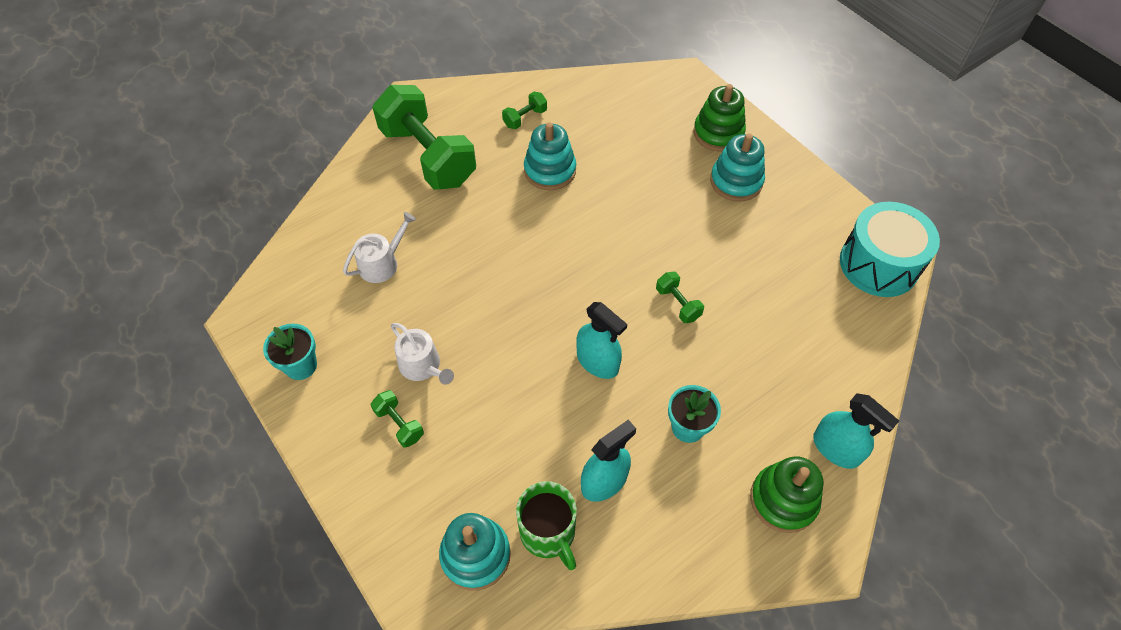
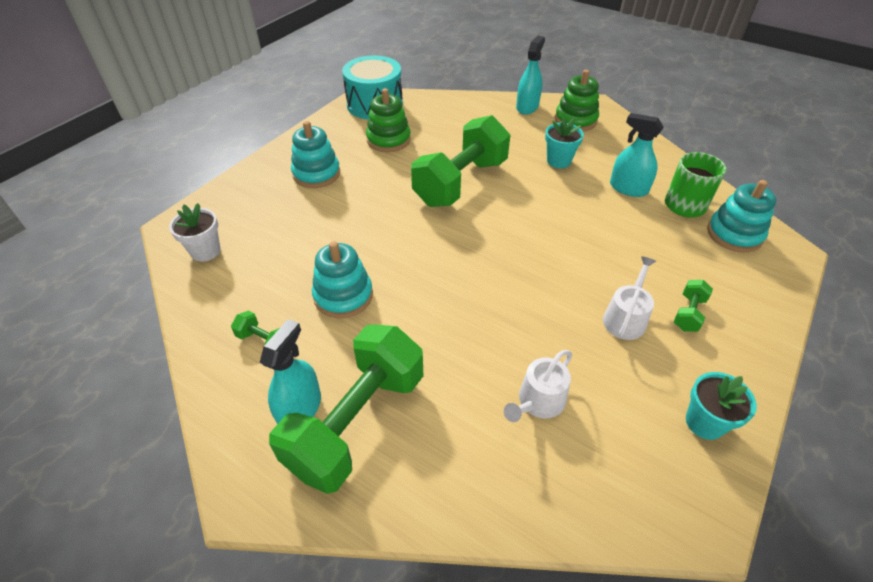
camera: 110 degrees left, 10 degrees down
white watering can [343,212,416,283] -> white watering can turned 75 degrees counterclockwise [504,350,572,422]
turquoise spray bottle [576,302,627,379] -> turquoise spray bottle moved to [260,319,321,424]
green dumbbell [656,272,704,323] -> green dumbbell [411,115,510,207], size x2.46
green stacking toy [693,84,746,152] -> green stacking toy moved to [366,88,411,152]
none -> white flower pot [169,203,220,262]

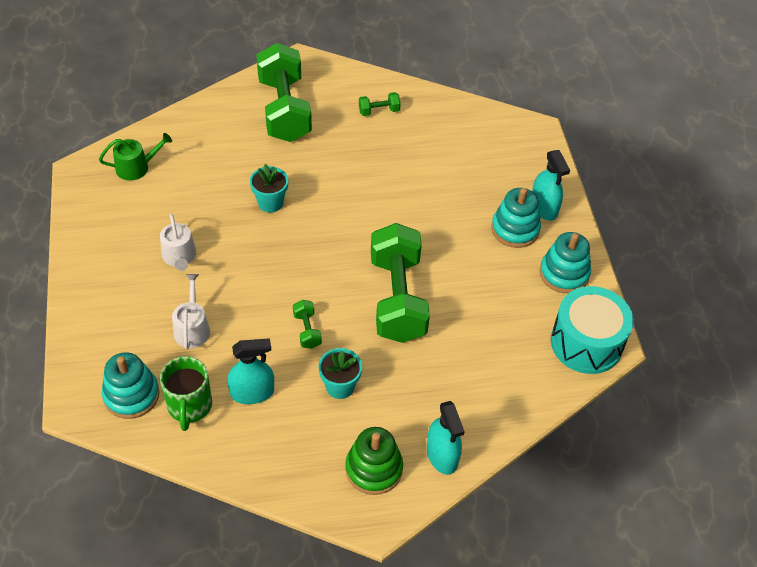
camera: 135 degrees right, 5 degrees up
white flower pot [169,203,220,262] -> none
turquoise spray bottle [260,319,321,424] -> turquoise spray bottle moved to [532,150,570,221]
turquoise stacking toy [312,241,373,318] -> turquoise stacking toy moved to [540,232,591,293]
green stacking toy [366,88,411,152] -> none
white watering can [504,350,572,422] -> white watering can moved to [172,274,210,350]
green dumbbell [674,280,713,332] -> green dumbbell moved to [293,300,322,349]
turquoise flower pot [686,372,757,440] -> turquoise flower pot moved to [250,164,288,213]
none -> green watering can [99,133,172,181]

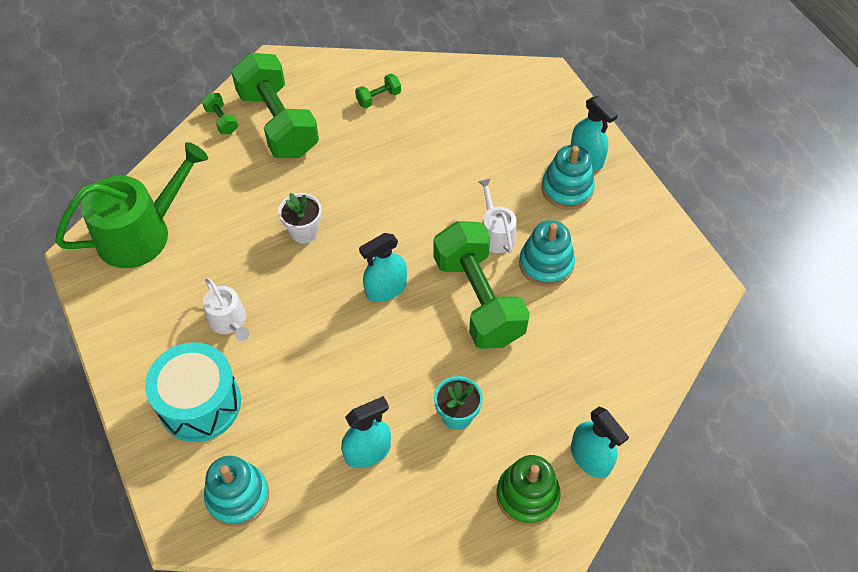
camera: 15 degrees left, 5 degrees up
green watering can [99,133,172,181] -> green watering can [55,142,208,268], size x1.95
green mug [160,356,212,431] -> none
white watering can [172,274,210,350] -> white watering can moved to [478,178,516,253]
turquoise flower pot [250,164,288,213] -> white flower pot [278,193,322,244]
green dumbbell [293,300,322,349] -> green dumbbell moved to [202,93,238,134]
turquoise stacking toy [540,232,591,293] -> turquoise stacking toy moved to [519,220,575,287]
turquoise drum [551,286,634,374] -> turquoise drum moved to [145,342,241,442]
none -> turquoise spray bottle [359,233,407,302]

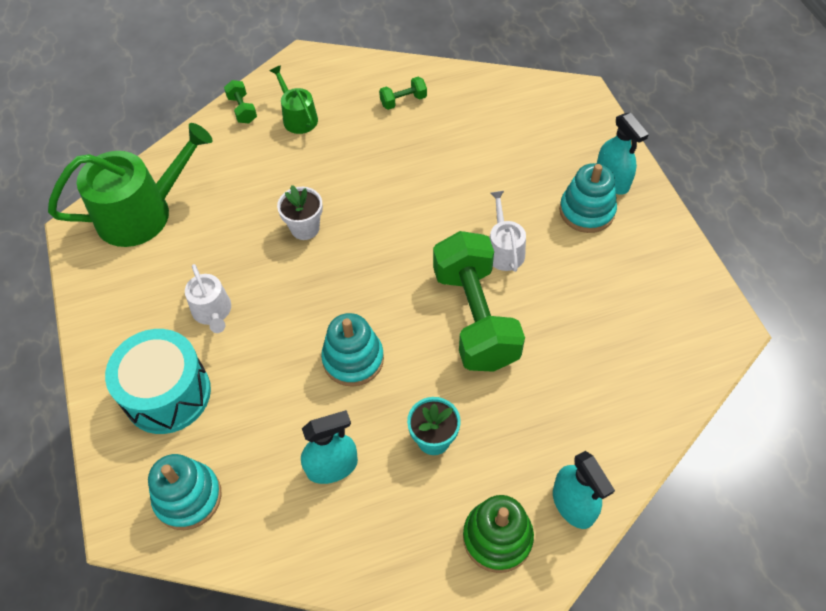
camera: 10 degrees right, 0 degrees up
green dumbbell [231,53,319,158] -> green watering can [270,65,318,134]
turquoise spray bottle [359,233,407,302] -> none
turquoise stacking toy [519,220,575,287] -> turquoise stacking toy moved to [321,313,384,387]

